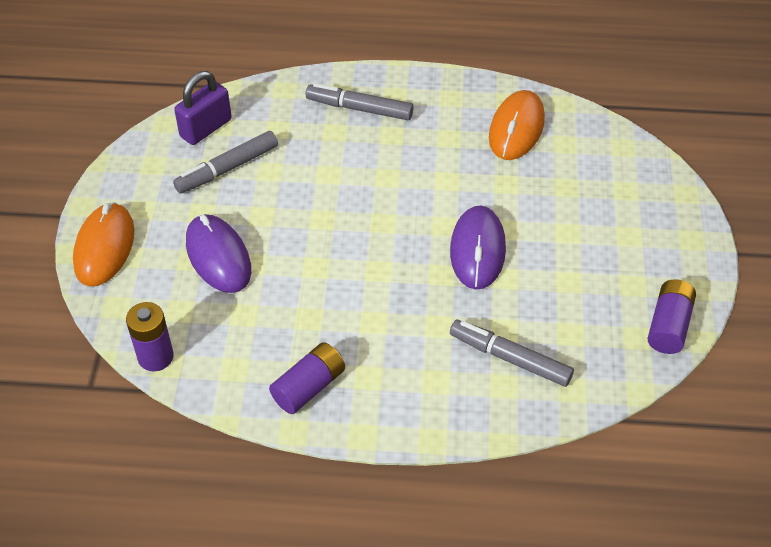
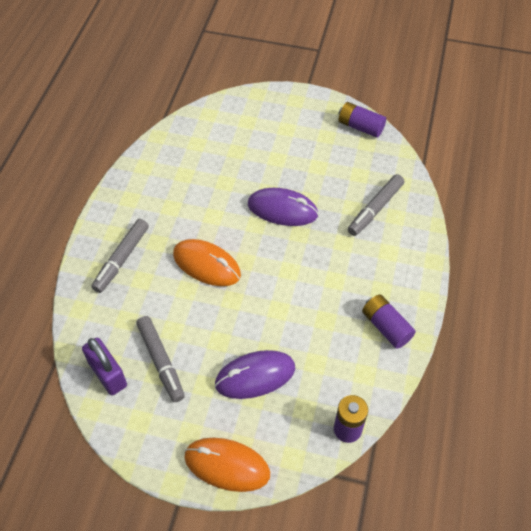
camera: 80 degrees left, 5 degrees up
orange mouse [489,90,545,160] -> orange mouse moved to [173,239,241,286]

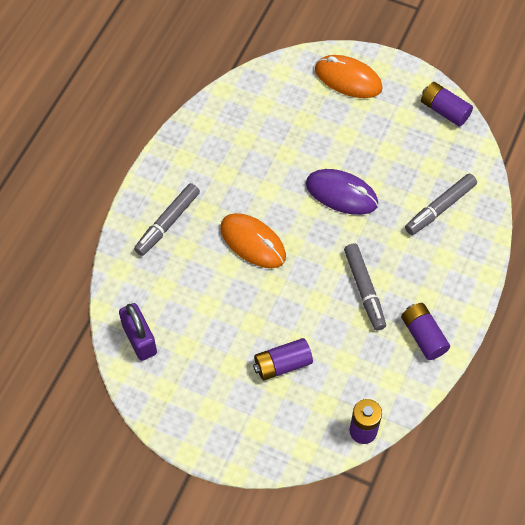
camera: 10 degrees right, 5 degrees up
grey marker [136,316,185,402] -> grey marker moved to [344,244,386,330]
orange mouse [184,438,270,492] -> orange mouse moved to [315,55,383,98]
purple mouse [215,350,295,399] -> purple battery [253,338,313,380]

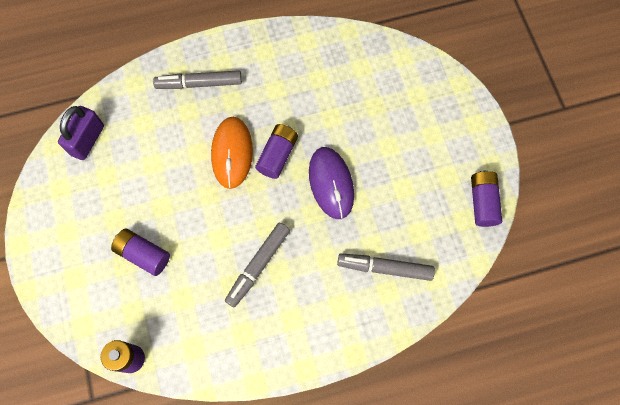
camera: 50 degrees right, 10 degrees up
orange mouse [315,55,383,98] -> none
purple battery [401,303,450,360] -> purple battery moved to [255,124,298,179]

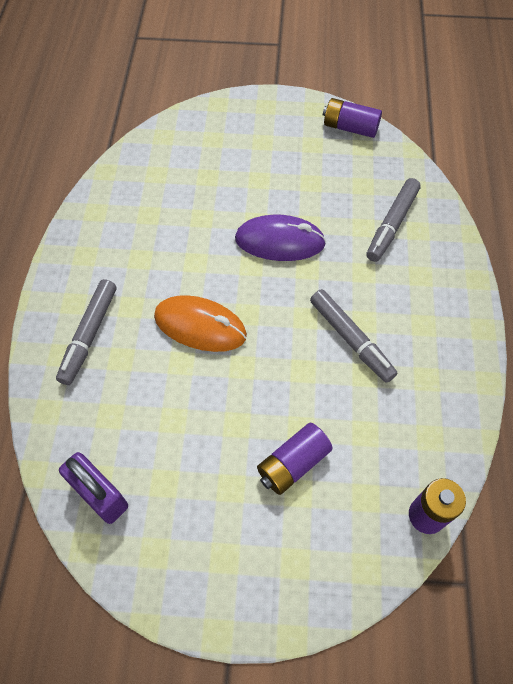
camera: 70 degrees left, 10 degrees down
purple battery [255,124,298,179] -> none

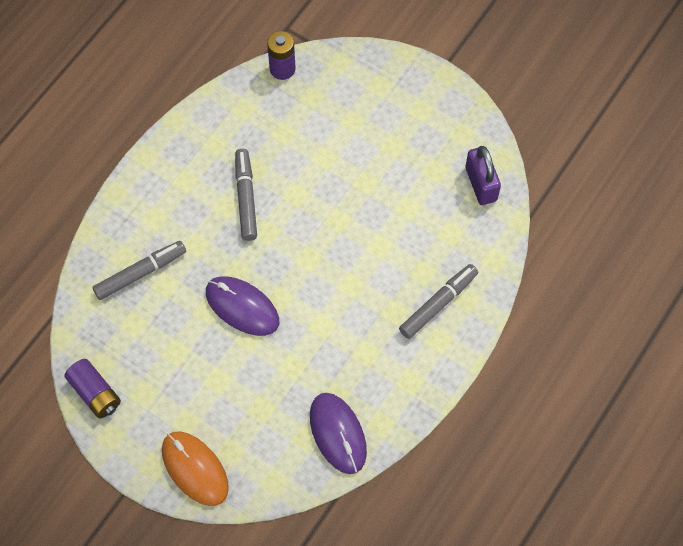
camera: 150 degrees left, 5 degrees up
orange mouse [154,295,247,352] -> orange mouse moved to [162,431,229,506]
purple battery [257,423,333,495] -> none
none -> purple mouse [310,393,367,474]

